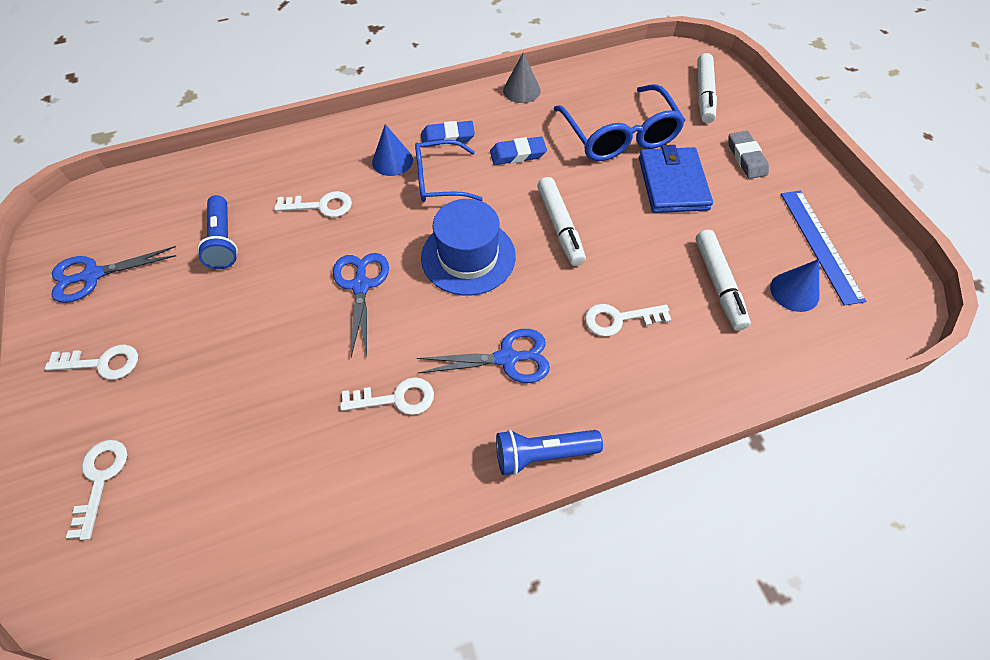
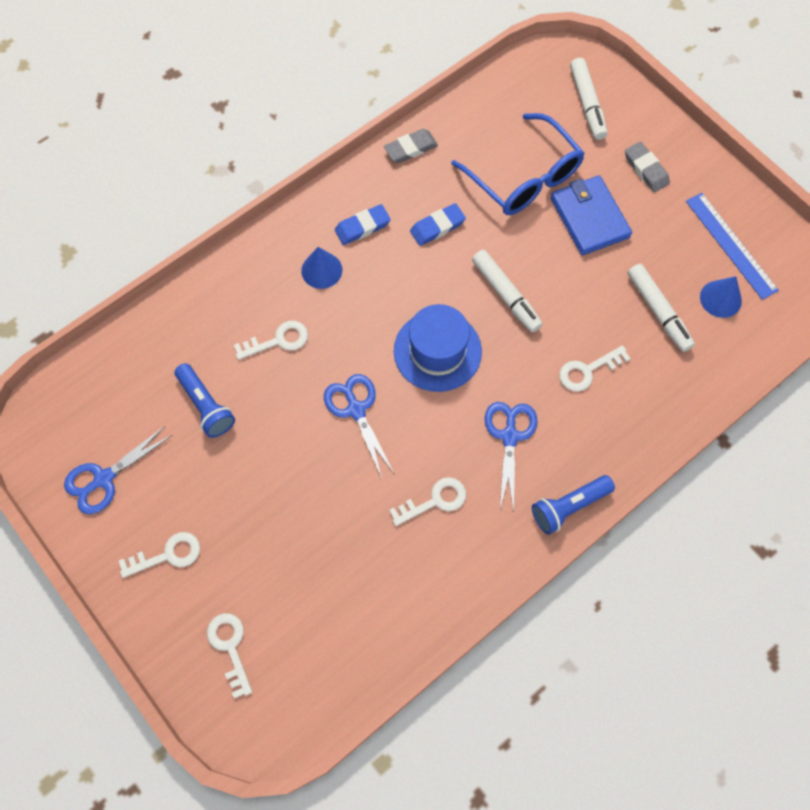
camera: 20 degrees left, 10 degrees up
blue glasses [415,140,483,202] -> none
blue scissors [417,329,550,383] -> blue scissors turned 60 degrees counterclockwise [485,402,537,512]
grey cone [503,52,541,103] -> grey eraser [384,129,438,163]

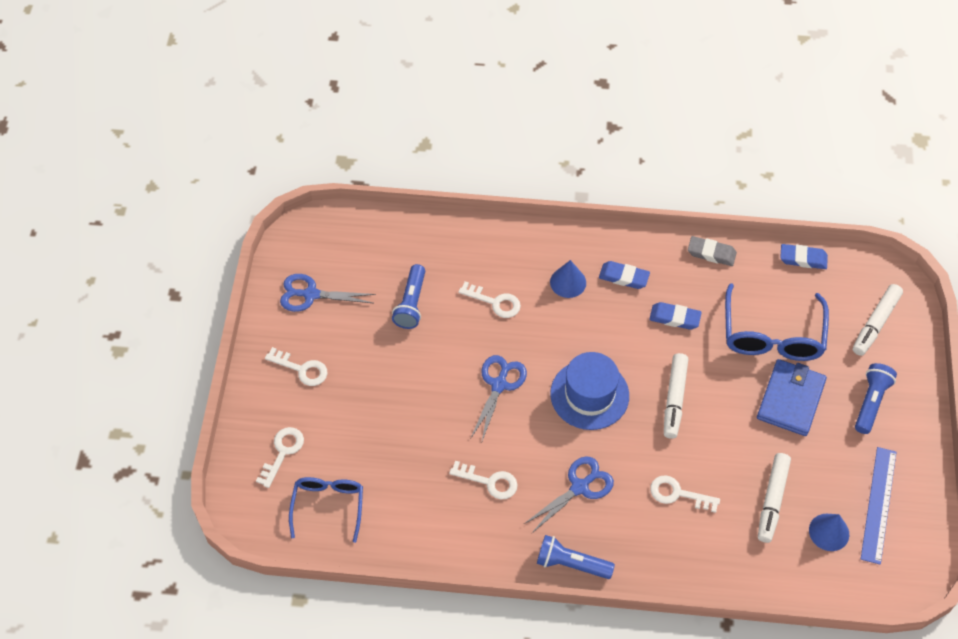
camera: 45 degrees right, 10 degrees down
grey eraser [625,142,670,192] -> blue flashlight [855,363,897,434]
none -> blue glasses [289,477,363,543]
none -> blue eraser [780,244,828,269]

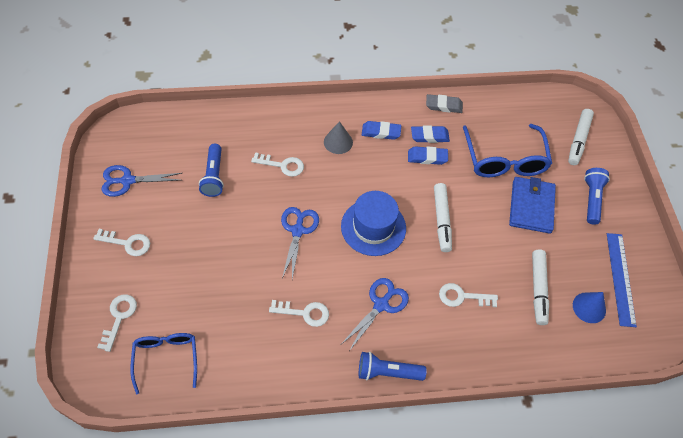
camera: 15 degrees left, 0 degrees up
blue cone [550,260,586,298] -> grey cone [324,121,353,154]
blue eraser [780,244,828,269] -> blue eraser moved to [411,125,450,143]

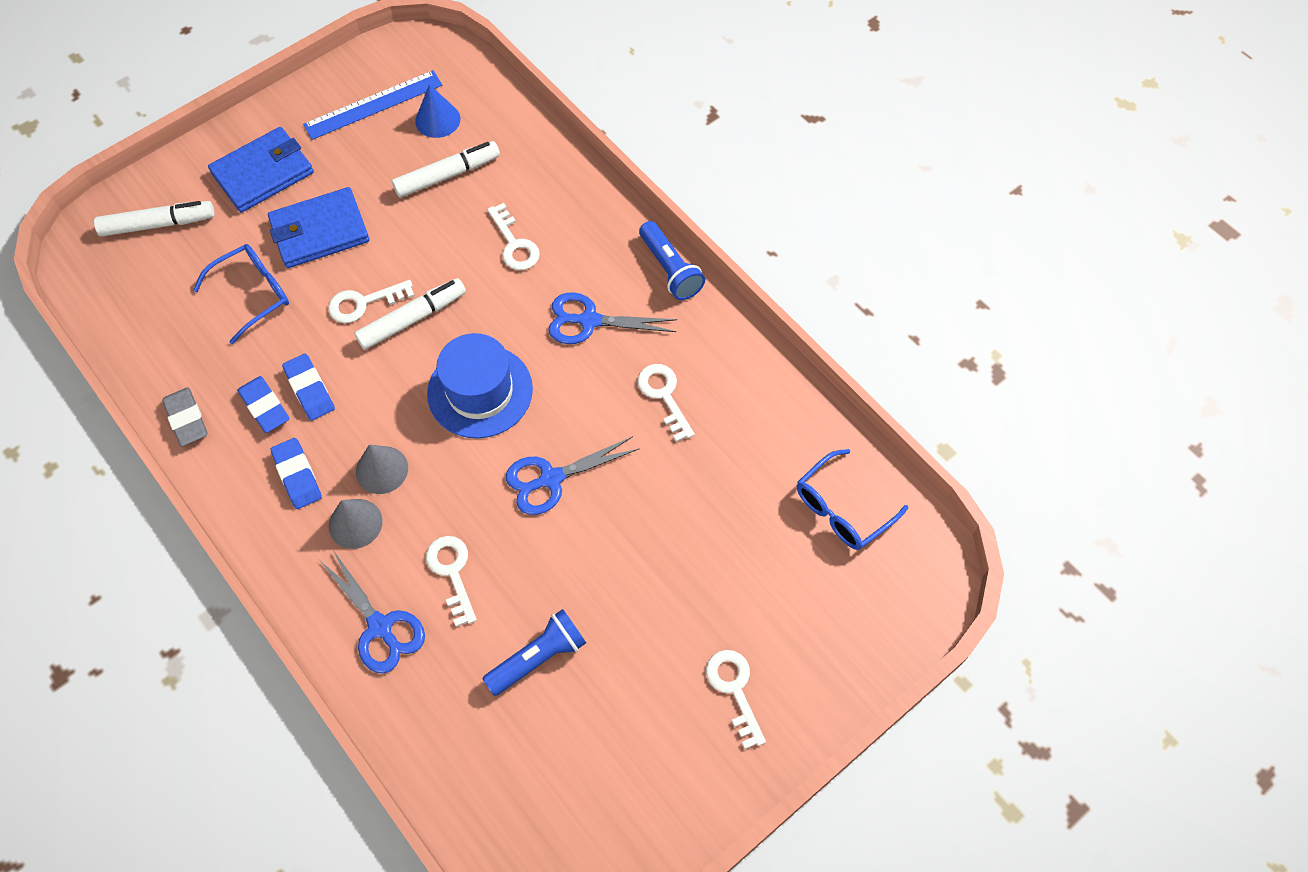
camera: 120 degrees left, 5 degrees up
white key [97,294,137,352] -> white key moved to [328,280,415,323]
blue scissors [101,165,182,197] -> blue scissors moved to [321,550,425,673]
blue glasses [463,124,552,177] -> blue glasses [193,244,289,344], size x0.65
blue flashlight [584,168,610,225] -> blue wallet [208,127,314,213]
none -> grey cone [356,444,408,494]

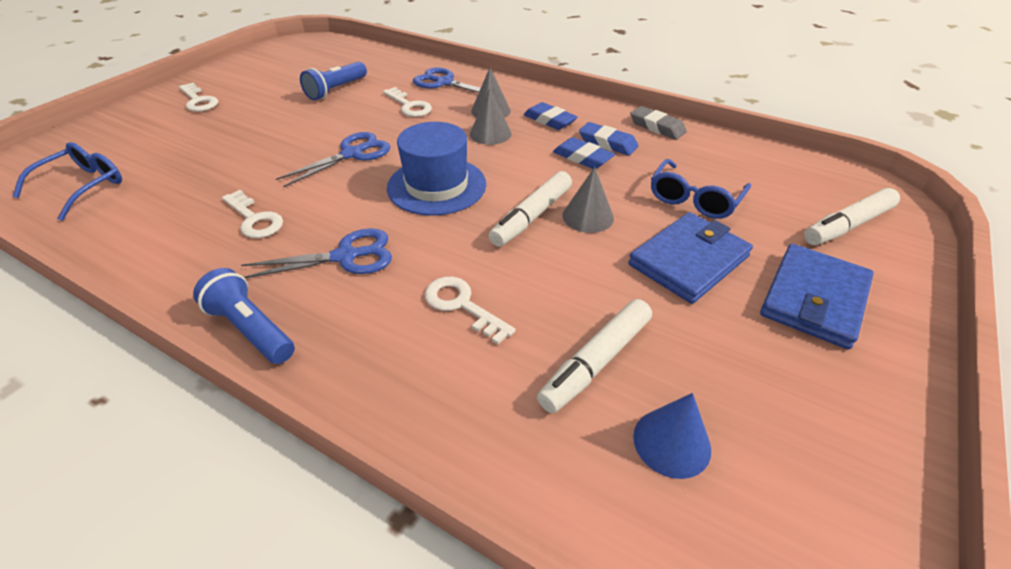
camera: 160 degrees right, 20 degrees down
blue ruler [303,70,442,140] -> none
white key [328,280,415,323] -> grey cone [563,167,614,233]

